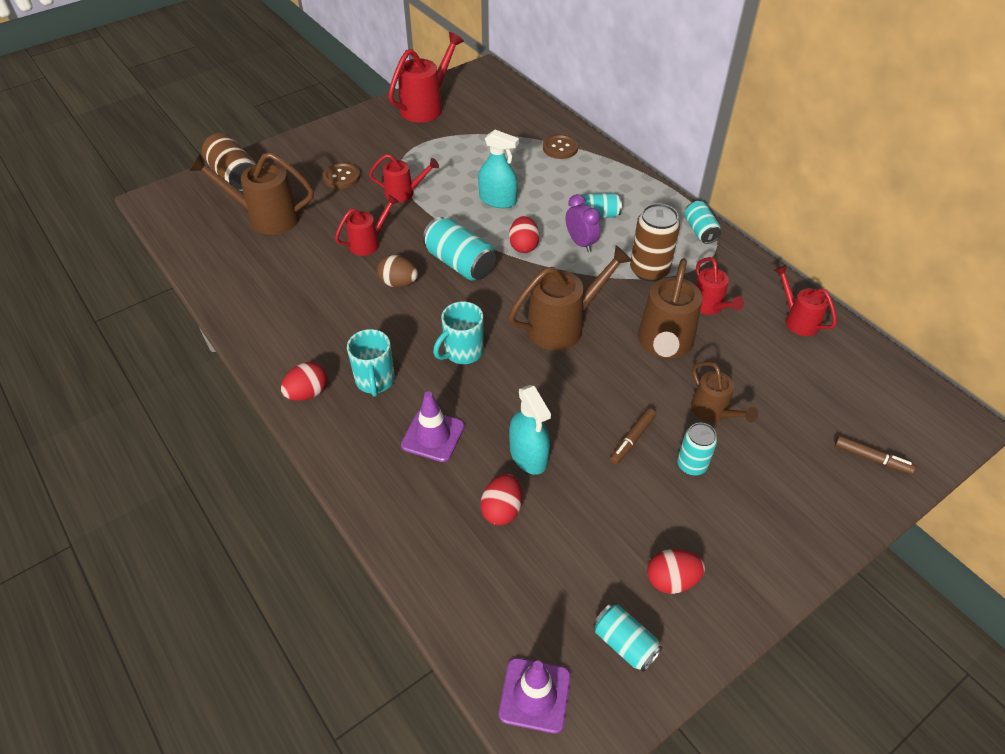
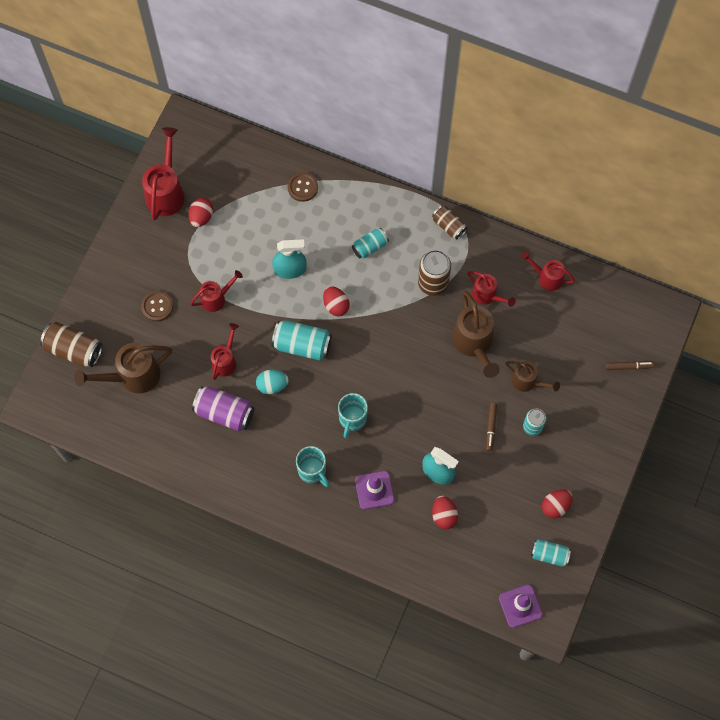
camera: 30 degrees left, 20 degrees up
red egg [281,362,327,401] -> red egg moved to [189,198,213,227]
brown egg [377,255,418,287] -> turquoise egg [256,370,289,394]
brown watering can [508,245,632,350] -> none
purple clock [566,194,600,252] -> none
turquoise can [684,201,721,244] -> brown can [432,206,467,240]
none -> purple can [192,386,254,431]

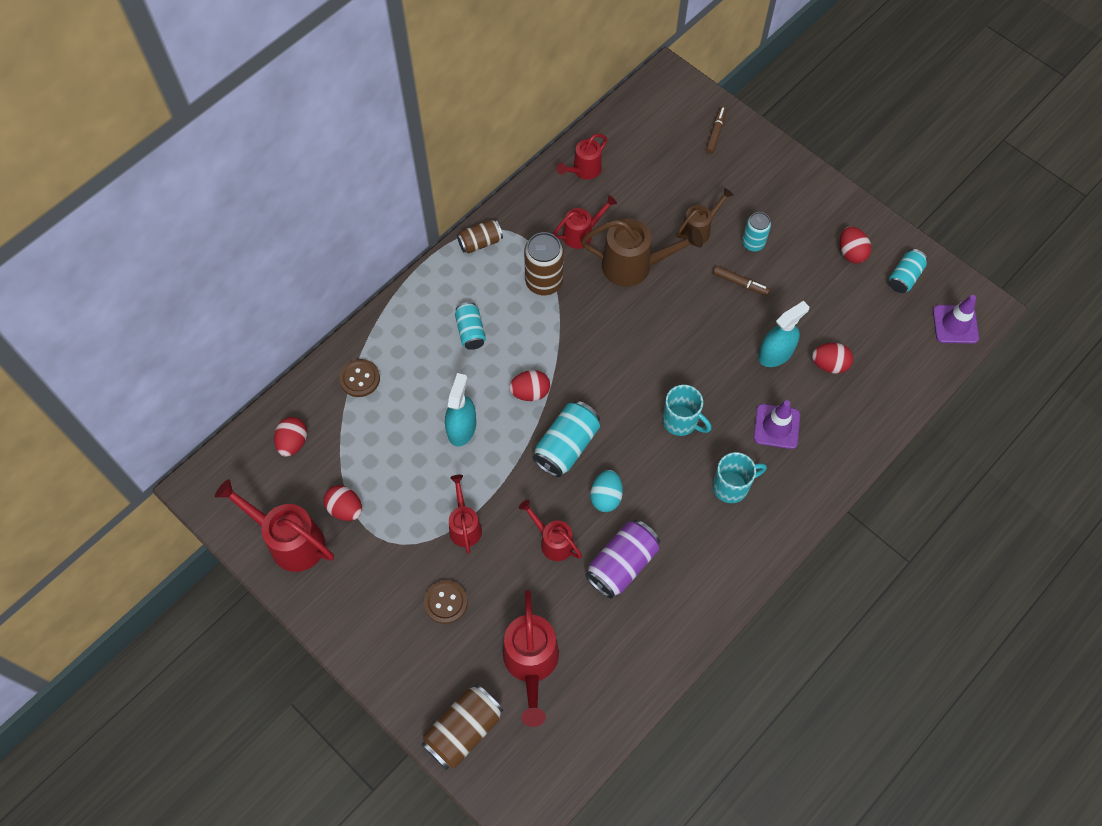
camera: 70 degrees left, 5 degrees down
brown watering can [75,343,172,394] -> red watering can [503,590,559,727]
none -> red egg [274,417,307,457]

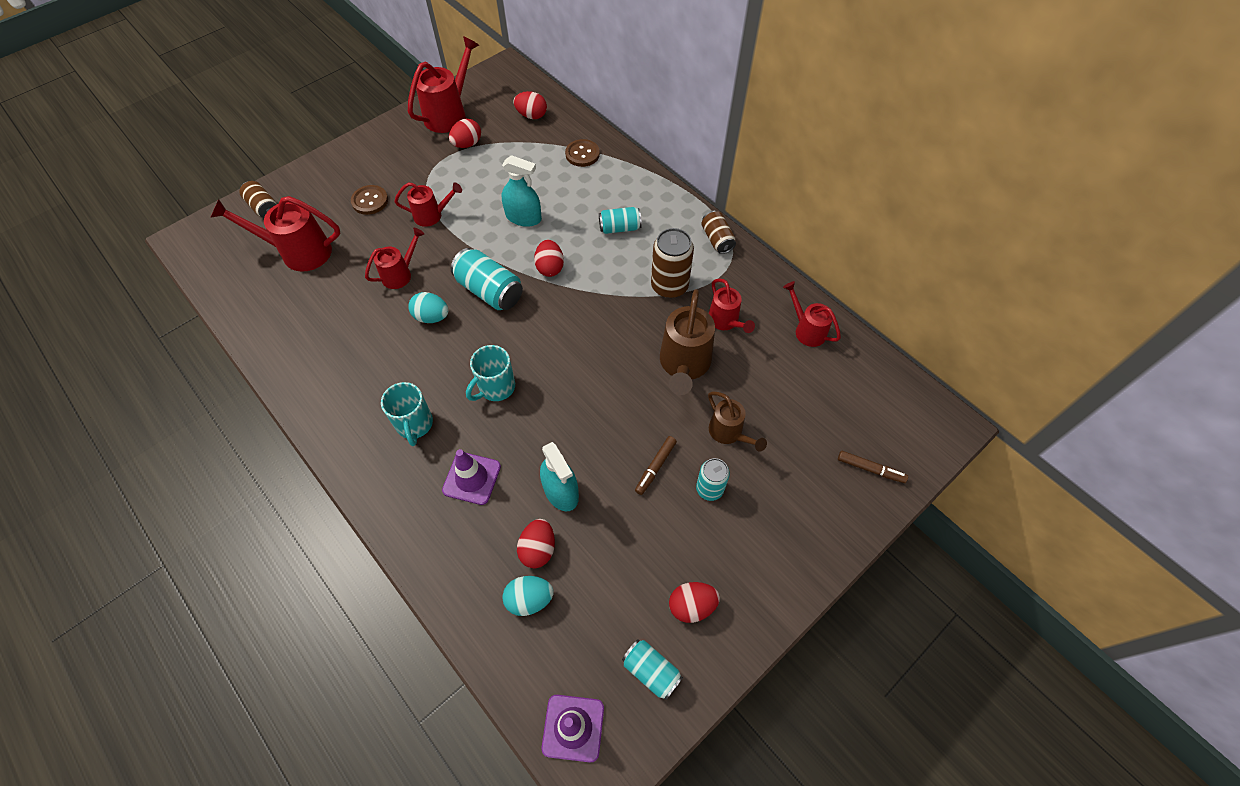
camera: 95 degrees right, 5 degrees down
brown can [421,684,503,770] -> brown can [239,181,277,218], size x0.63
purple can [585,520,660,599] -> none
none -> turquoise egg [502,576,553,616]

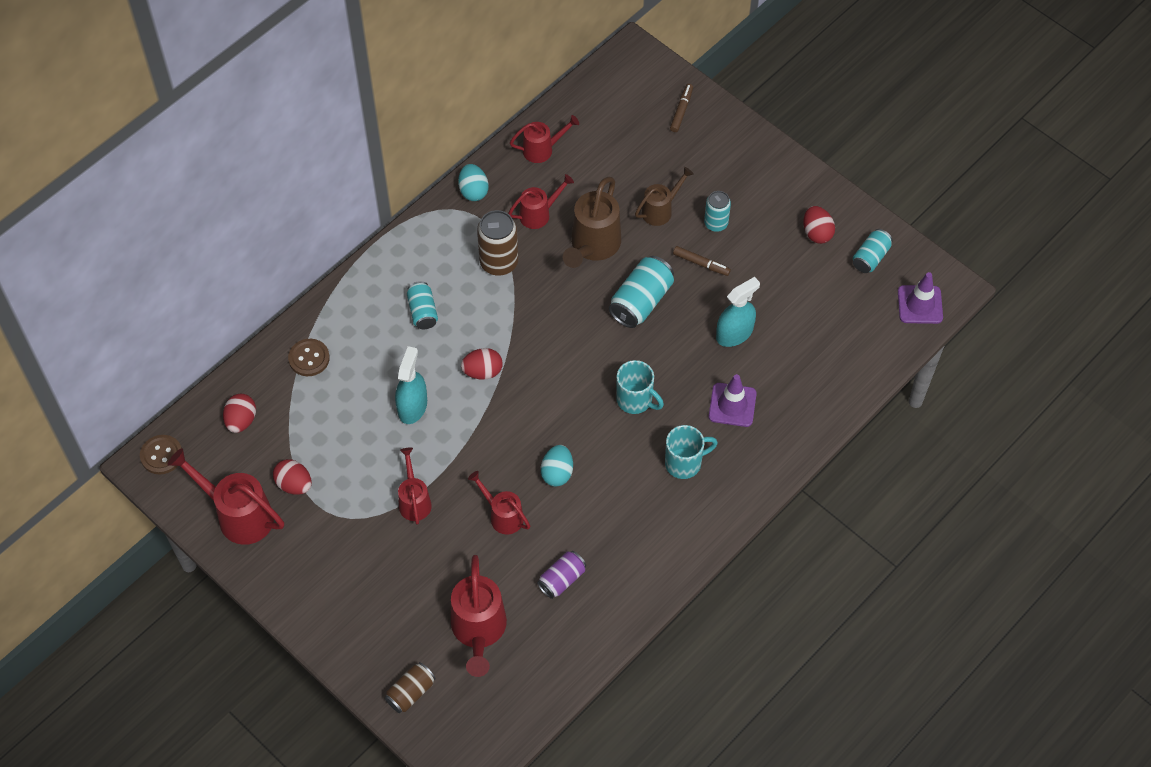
camera: 95 degrees left, 0 degrees up
brown button [351,185,388,215] -> brown button moved to [140,435,182,475]
turquoise can [451,248,523,310] -> turquoise can moved to [609,256,674,328]
turquoise egg [502,576,553,616] -> turquoise egg moved to [458,164,488,201]
red egg [517,519,555,568] -> none
brown watering can [660,289,715,395] -> brown watering can turned 105 degrees clockwise [563,177,621,268]
brown can [701,211,736,254] -> none
red watering can [783,281,841,347] -> red watering can turned 150 degrees counterclockwise [510,115,579,163]
none -> purple can [537,551,586,599]

